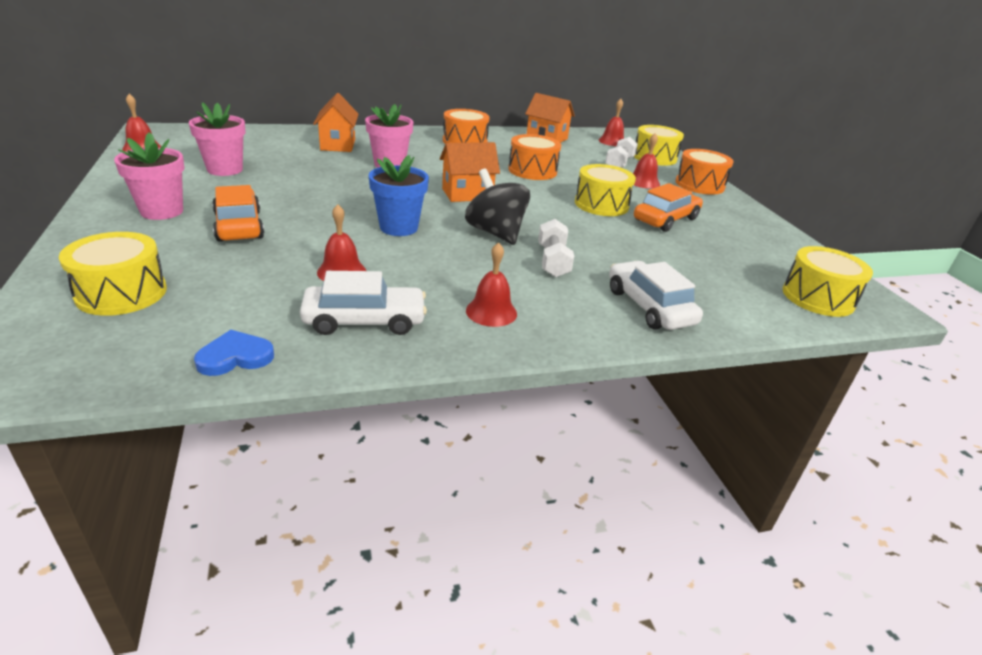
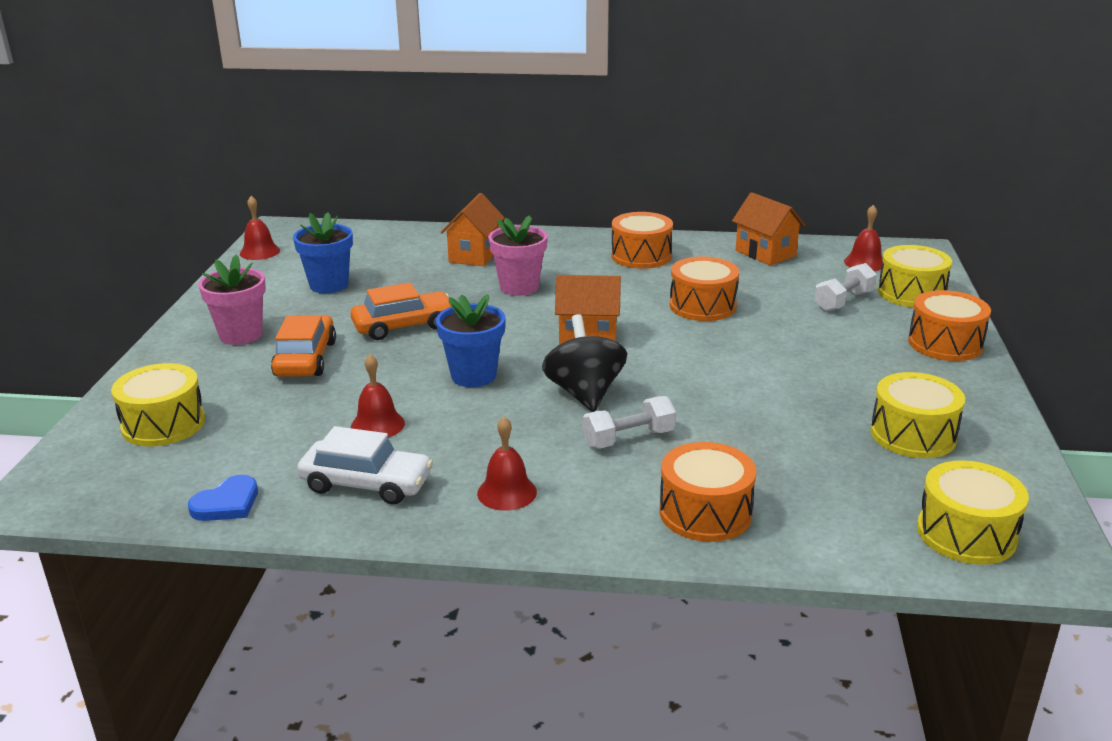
camera: 25 degrees right, 5 degrees down
pink flower pot [189,102,246,176] -> blue flower pot [293,212,353,293]
blue heart [194,330,274,376] -> blue heart turned 135 degrees clockwise [188,475,258,521]
white dumbbell [538,219,574,277] -> white dumbbell turned 45 degrees clockwise [583,396,676,449]
yellow drum [575,164,636,216] -> yellow drum moved to [870,372,965,458]
white car [609,261,703,330] -> orange drum [659,442,756,542]
red bell [633,133,660,189] -> none
orange car [634,183,703,232] -> orange car moved to [350,282,451,340]

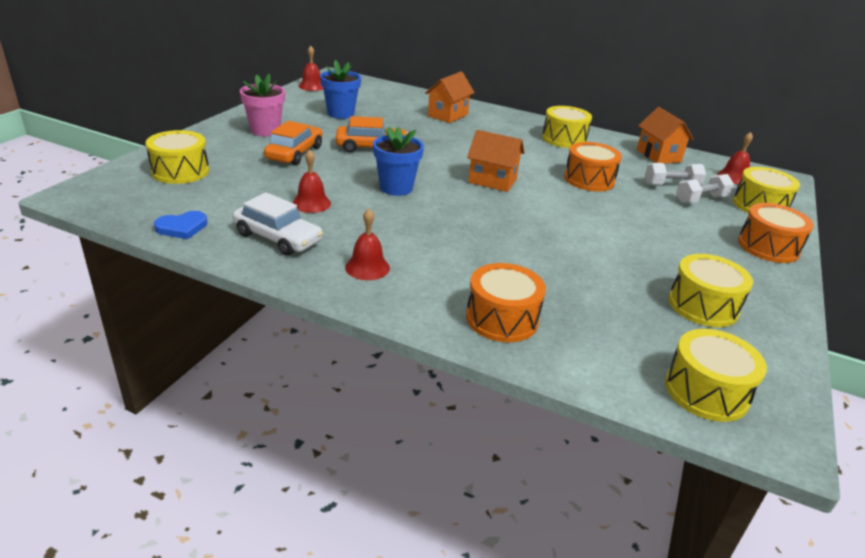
camera: 15 degrees right, 5 degrees up
pink flower pot [488,215,547,296] -> none
black spinning top [542,314,627,412] -> none
white dumbbell [583,396,676,449] -> white dumbbell moved to [645,163,706,186]
orange drum [611,212,673,269] -> yellow drum [542,106,592,148]

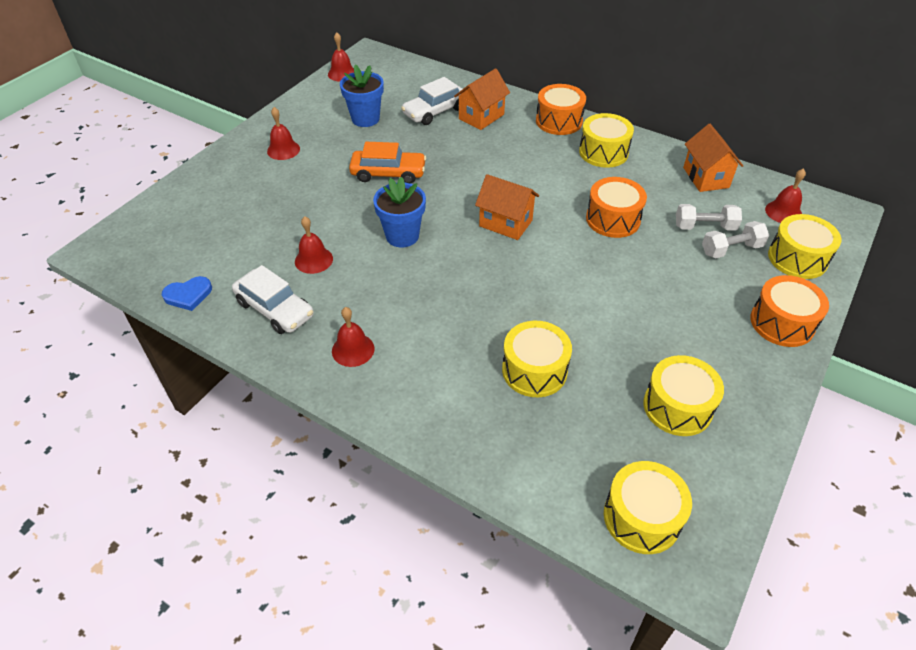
camera: 10 degrees right, 15 degrees up
yellow drum [146,130,209,184] -> yellow drum moved to [502,321,572,397]
pink flower pot [240,74,285,136] -> red bell [267,107,300,160]
orange car [264,121,322,165] -> none
orange drum [466,263,546,342] -> orange drum moved to [536,84,586,135]
none -> white car [401,77,462,125]

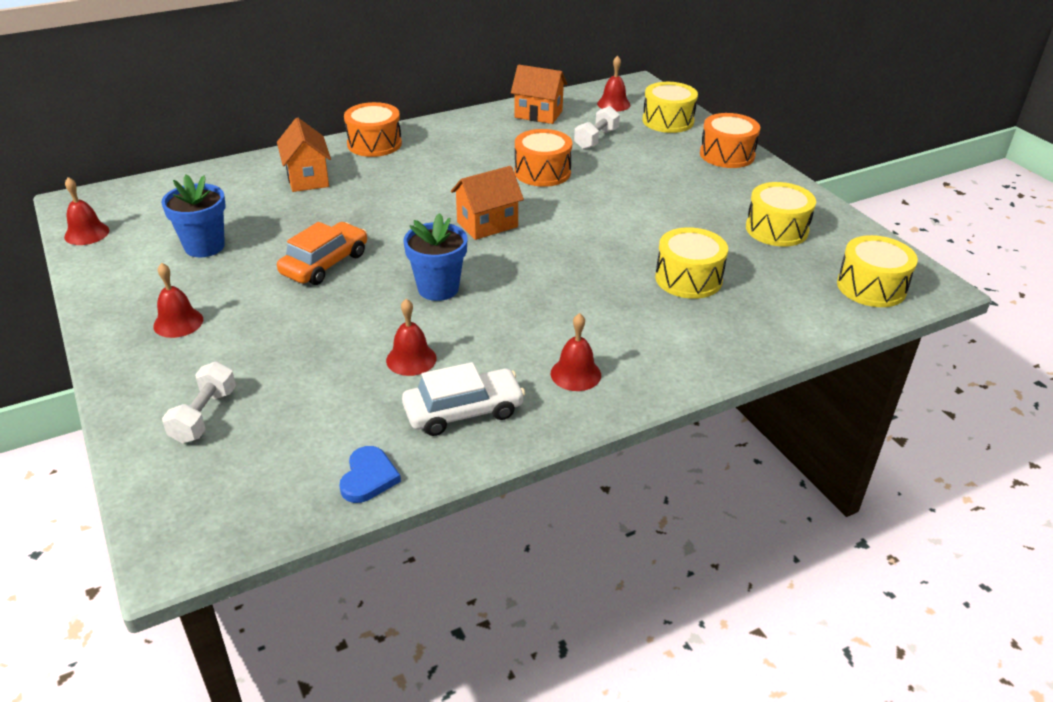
camera: 60 degrees left, 10 degrees down
white car [401,77,462,125] -> none
yellow drum [579,113,634,168] -> none
white dumbbell [702,221,769,258] -> white dumbbell moved to [162,361,236,444]

